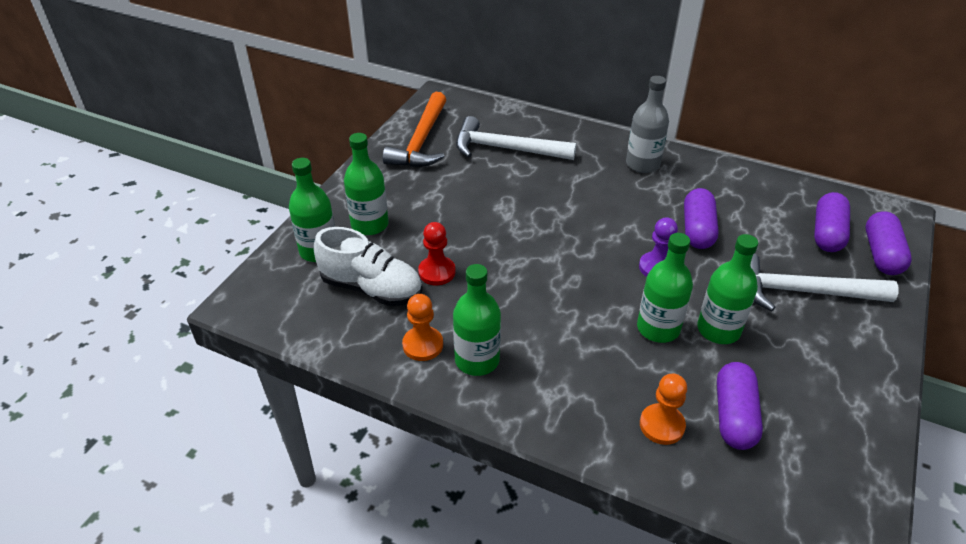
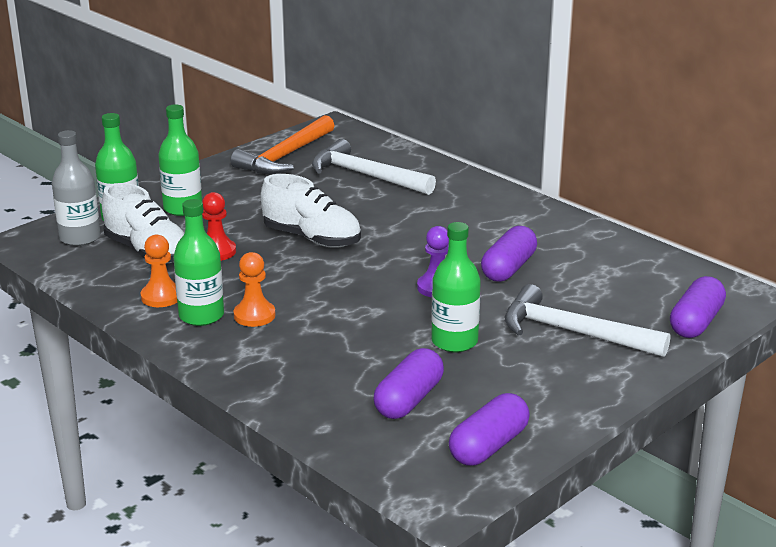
camera: 20 degrees right, 15 degrees down
grey bottle [626,76,669,173] -> grey bottle moved to [52,130,101,246]
green bottle [637,233,693,343] -> none
orange pawn [640,374,687,445] -> orange pawn moved to [234,252,276,327]
purple capsule [814,192,850,252] -> purple capsule moved to [449,393,530,466]
none -> white shoe [261,174,361,248]

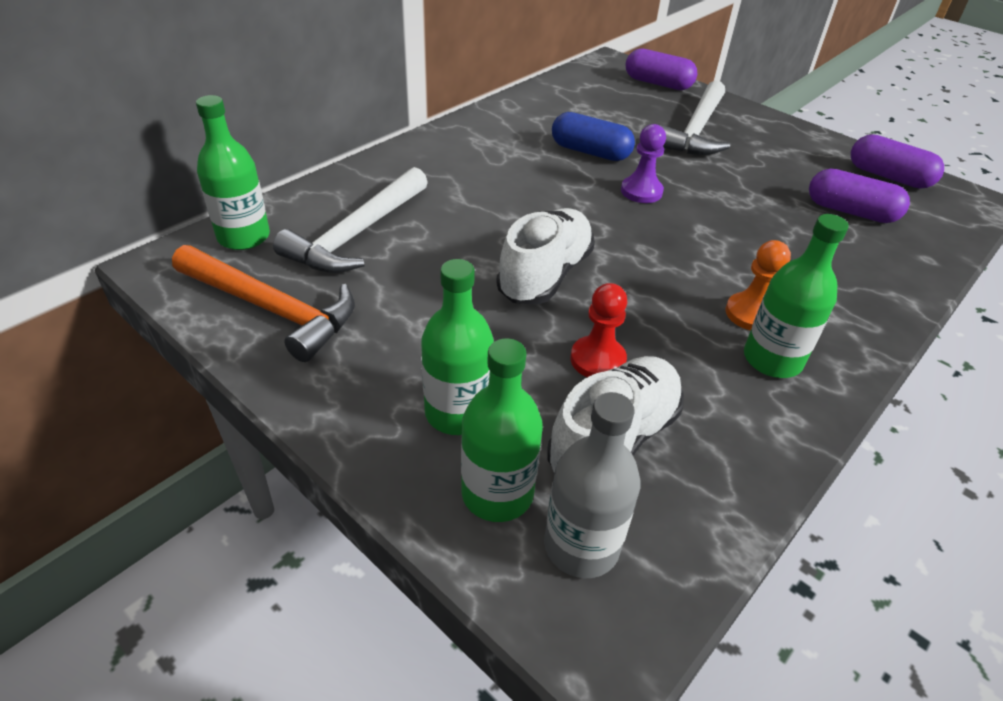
camera: 95 degrees left, 15 degrees up
orange pawn [141,235,177,307] -> none
green bottle [431,222,481,352] -> green bottle moved to [196,95,270,250]
purple capsule [481,226,537,282] -> blue capsule [552,112,635,161]

